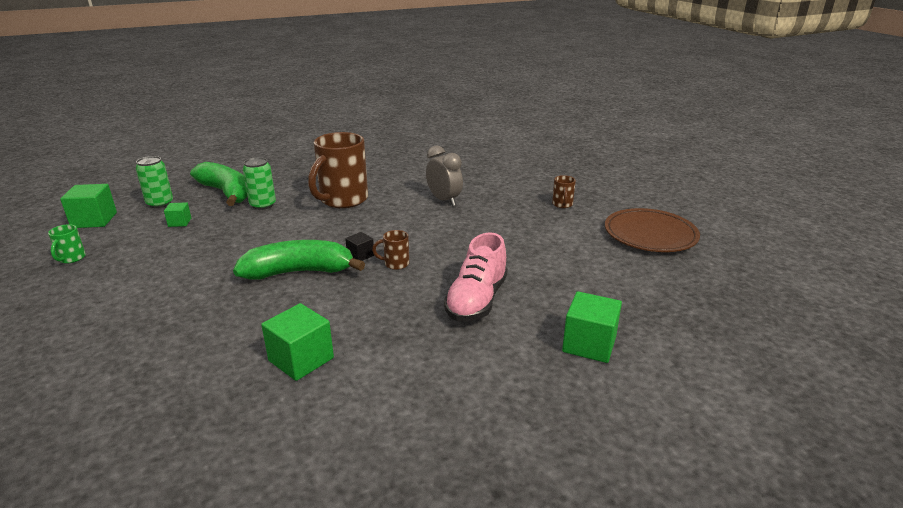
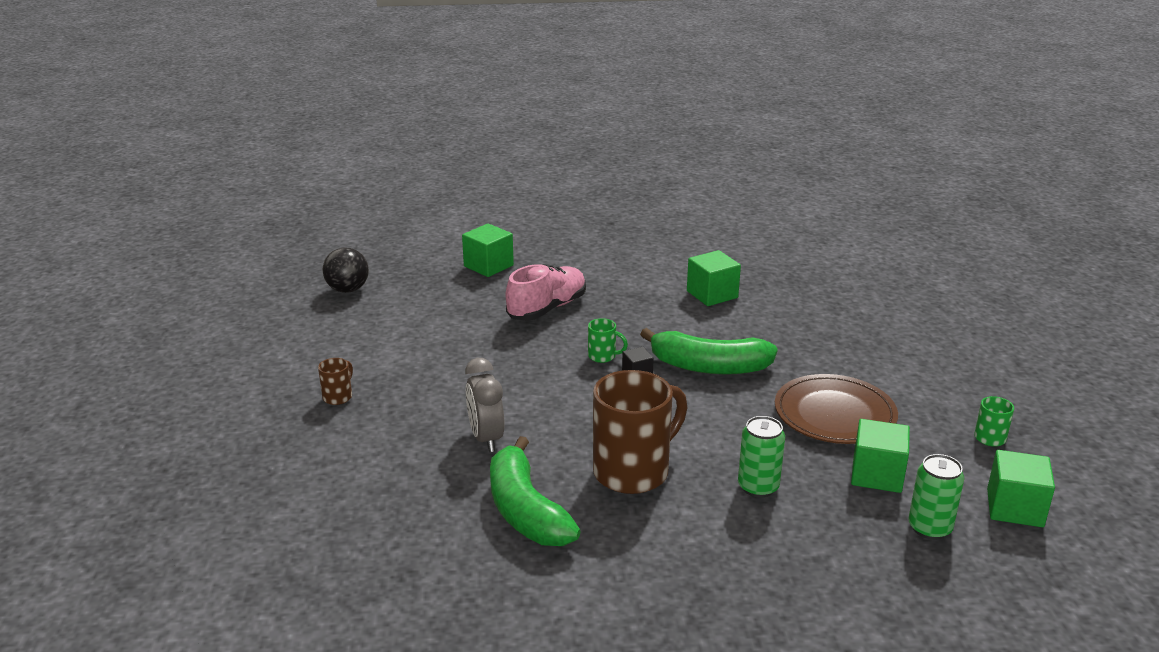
camera: 160 degrees left, 0 degrees up
green cube [164,202,191,227] -> green cube [851,419,910,493], size x1.82
green banana [190,162,248,206] -> green banana moved to [490,436,581,546]
brown mug [372,230,409,270] -> green mug [588,318,628,363]
brown plate [605,208,700,252] -> brown plate moved to [775,374,898,444]
none -> black ball [323,248,369,293]

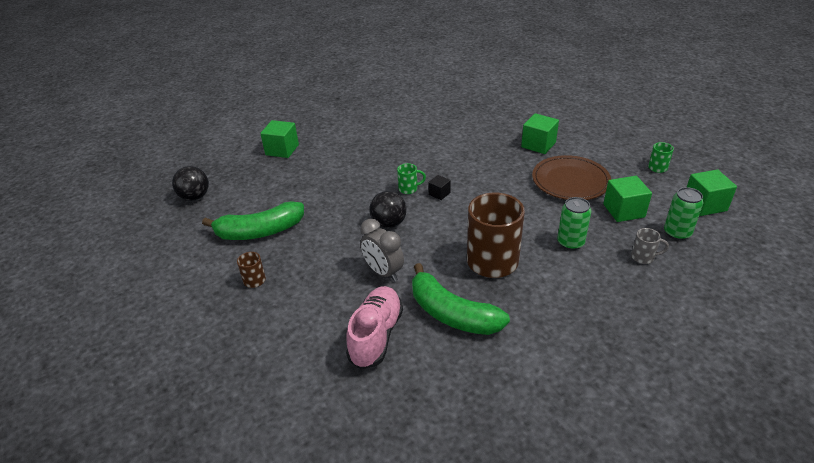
camera: 25 degrees left, 10 degrees up
pink shoe [506,264,586,321] -> pink shoe moved to [346,286,403,369]
green banana [640,328,778,375] -> green banana moved to [202,201,304,240]
green cube [687,250,741,306] -> green cube moved to [521,113,559,154]
none -> black ball [369,191,407,228]
none -> grey mug [631,228,669,264]

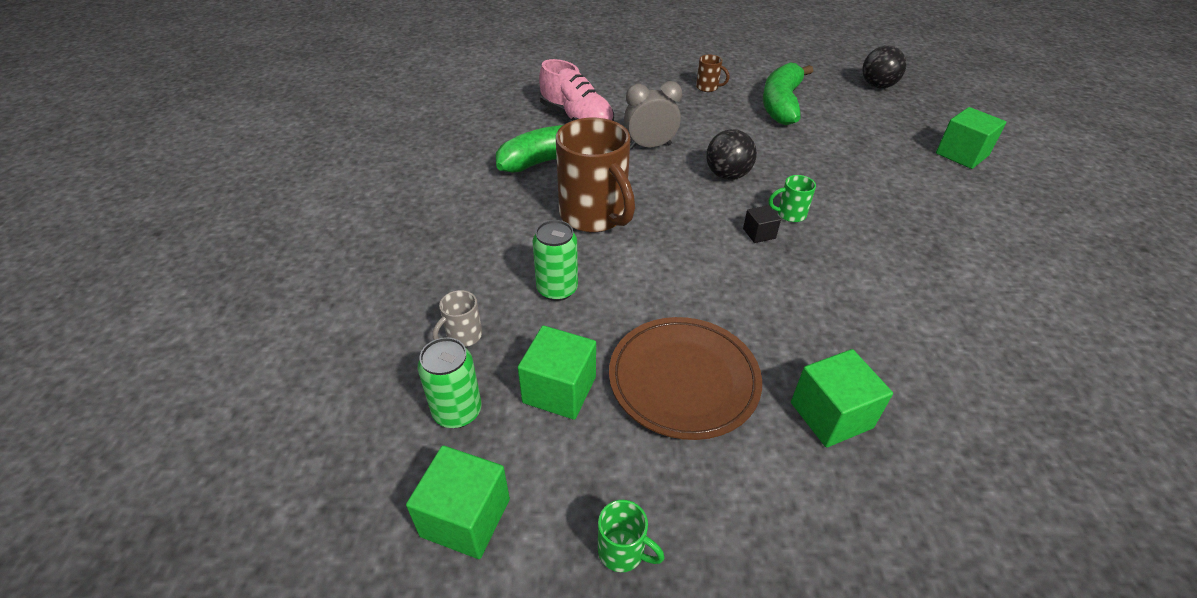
camera: 120 degrees right, 5 degrees up
green mug [397,163,426,194] -> green mug turned 60 degrees clockwise [769,175,816,222]

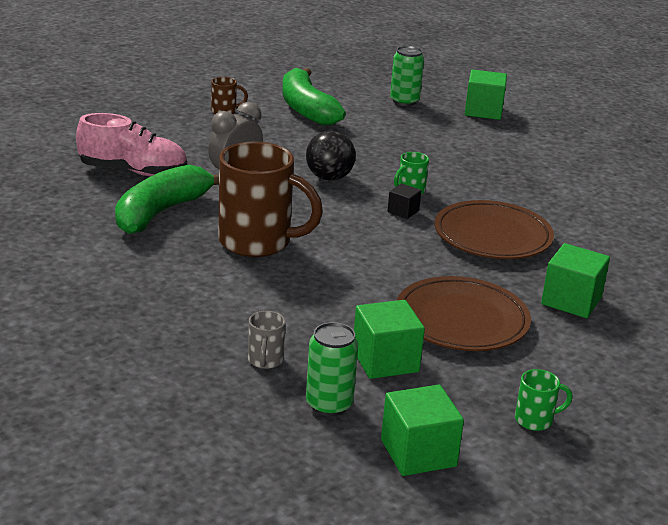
camera: 40 degrees left, 15 degrees down
green can [532,220,578,301] -> green can moved to [390,46,424,106]
black ball [862,46,906,88] -> none
none -> brown plate [434,200,554,259]

